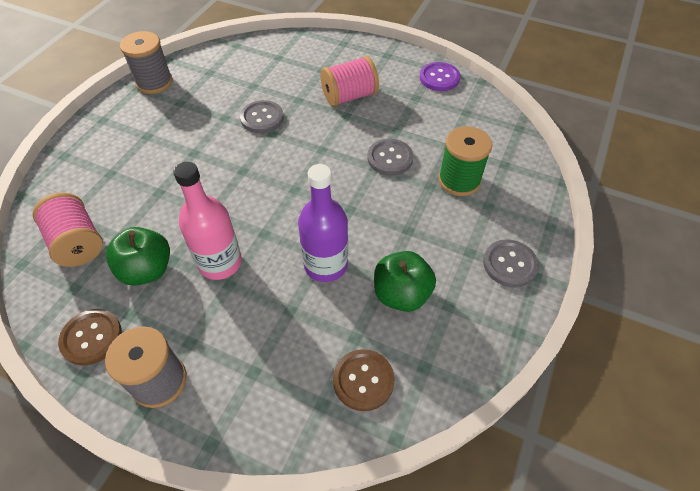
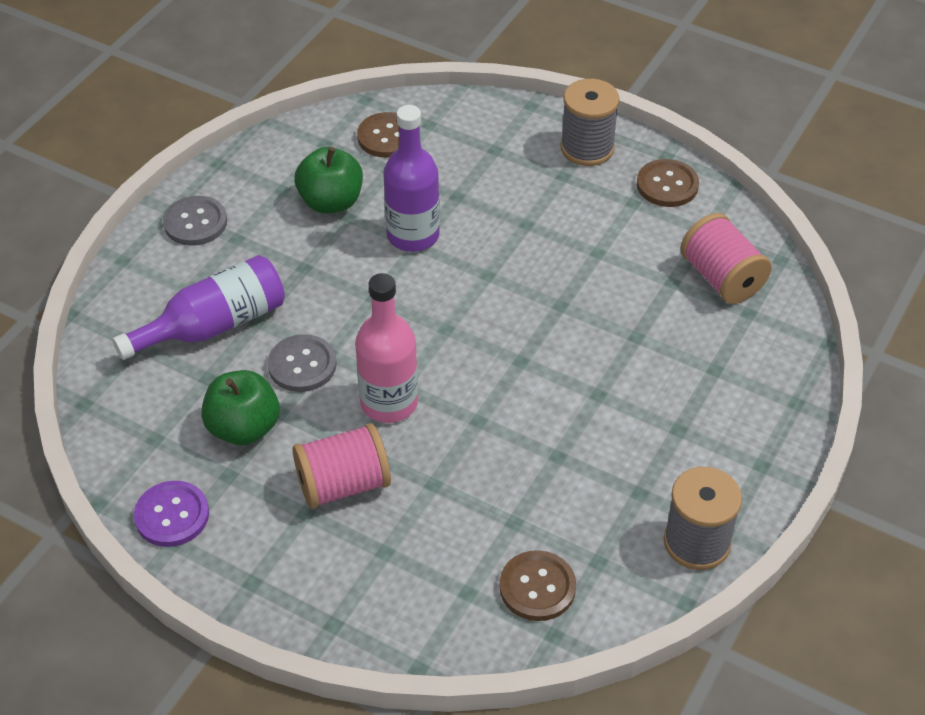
camera: 175 degrees left, 5 degrees down
green apple [106,227,170,286] -> green apple moved to [201,370,280,445]
pink bottle [173,162,242,280] -> pink bottle moved to [355,273,418,423]
grey button [240,100,284,133] -> none
green spool [438,126,492,196] -> purple bottle [113,255,285,360]
none -> brown button [499,550,576,621]

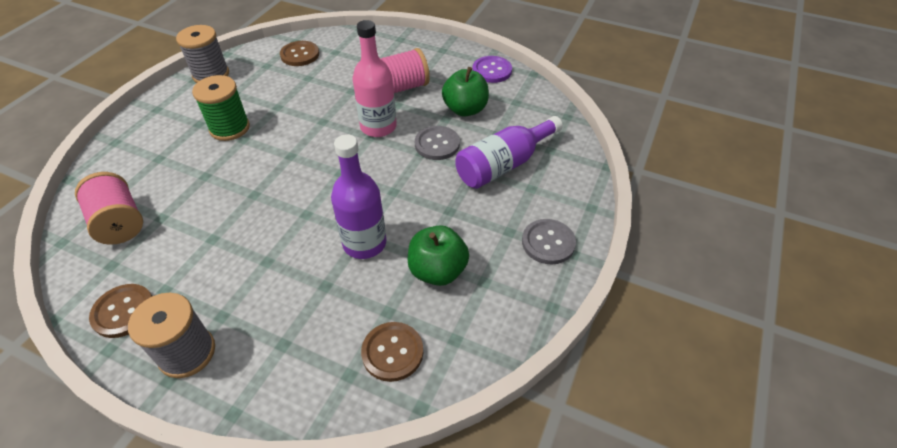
camera: 175 degrees right, 0 degrees up
none -> green spool [192,75,250,141]

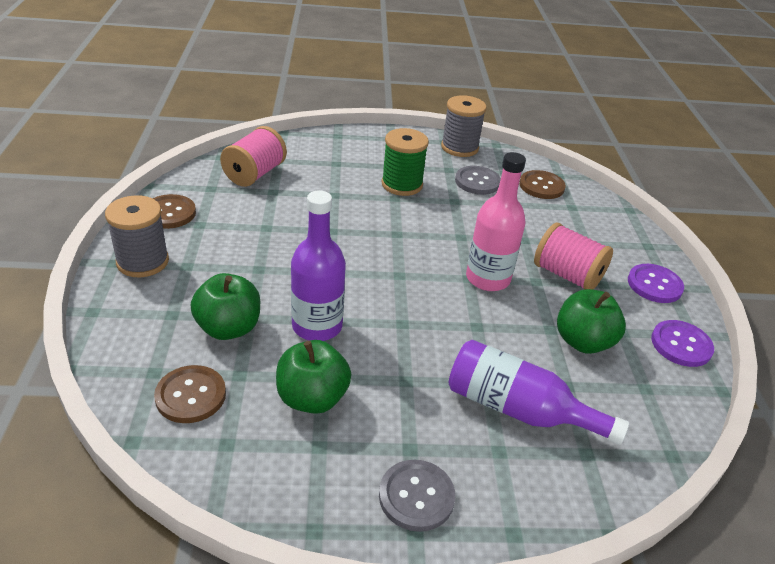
camera: 60 degrees right, 10 degrees down
grey button [415,126,460,160] -> grey button moved to [455,166,501,195]
none -> green apple [191,273,260,340]
none -> purple button [628,264,684,303]

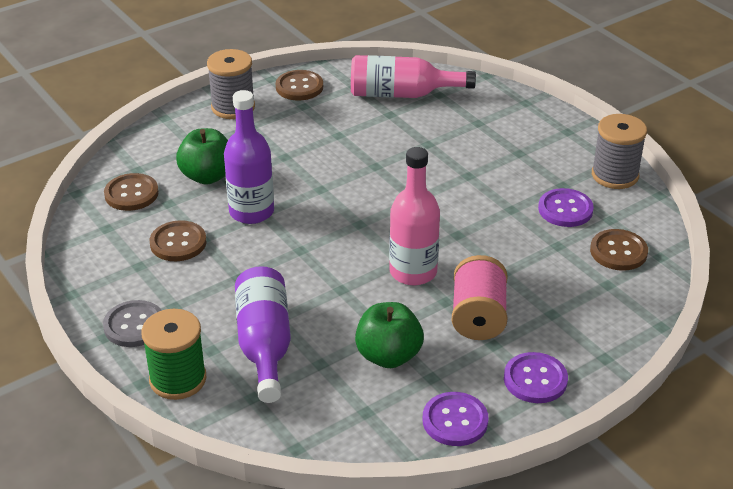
camera: 60 degrees right, 0 degrees up
pink spool [220,126,287,187] -> pink bottle [351,55,476,98]
green apple [276,340,351,414] -> brown button [150,220,207,261]
green spool [382,128,429,196] -> green spool moved to [141,309,207,400]
grey button [455,166,501,195] -> purple button [538,188,594,227]

